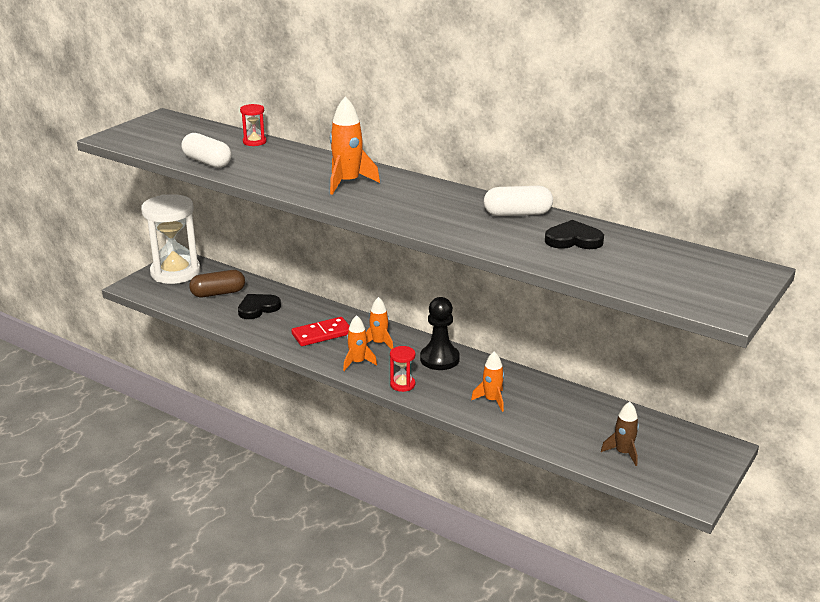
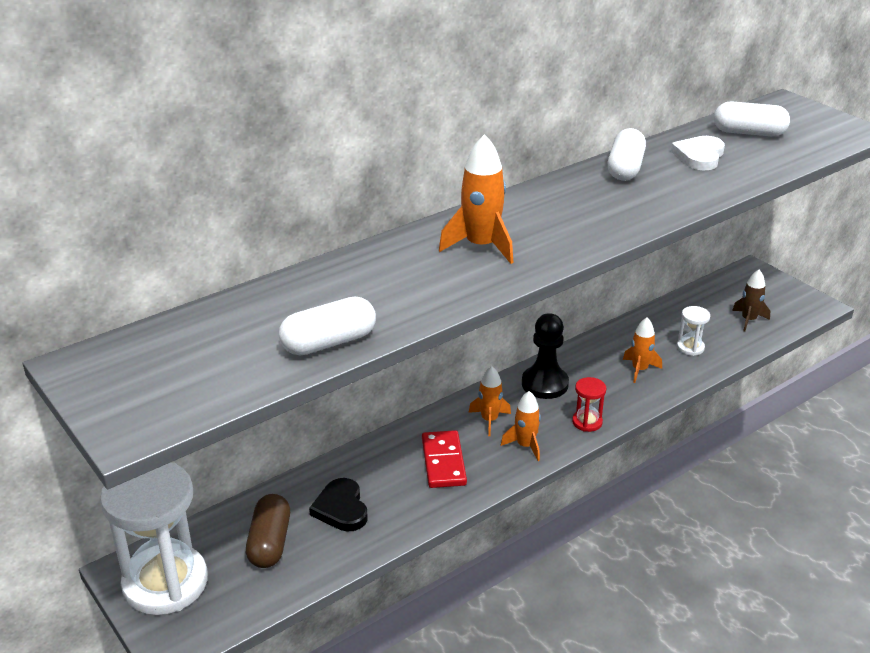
camera: 70 degrees left, 5 degrees up
red hourglass [240,104,267,146] -> none
black heart [545,220,604,249] -> white heart [671,136,725,170]
none -> white hourglass [677,306,710,356]
none -> white capsule [714,102,790,136]

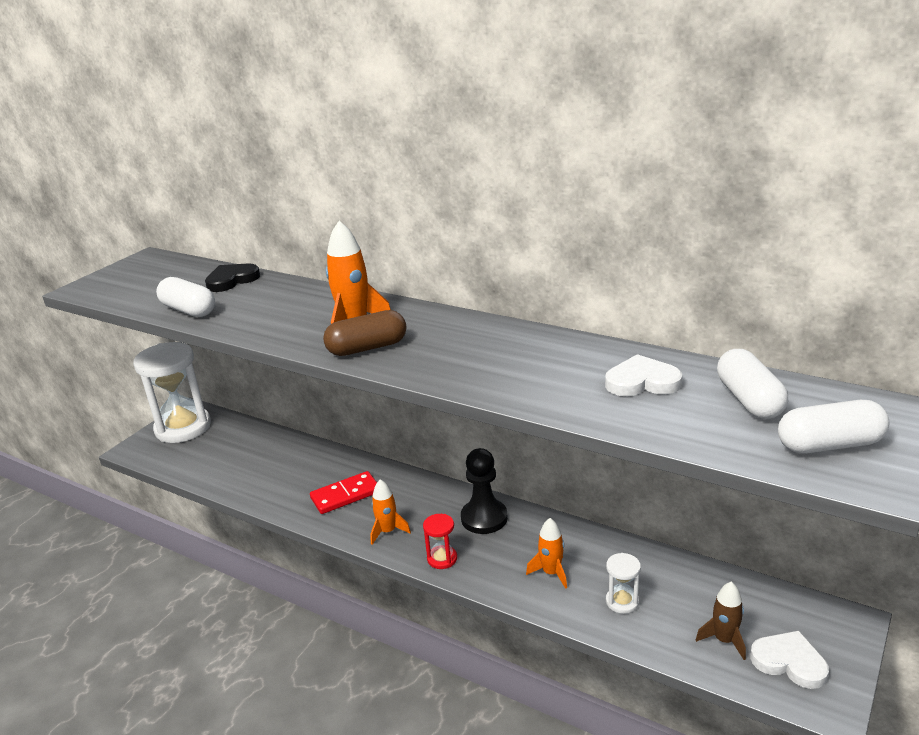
camera: 70 degrees right, 5 degrees down
brown capsule [246,494,290,568] -> brown capsule moved to [323,310,406,356]
black heart [309,478,368,532] -> black heart moved to [205,263,260,292]
orange rocket [468,366,511,436] -> none
white capsule [608,128,646,180] -> white capsule moved to [778,400,890,454]
none -> white heart [750,631,829,689]

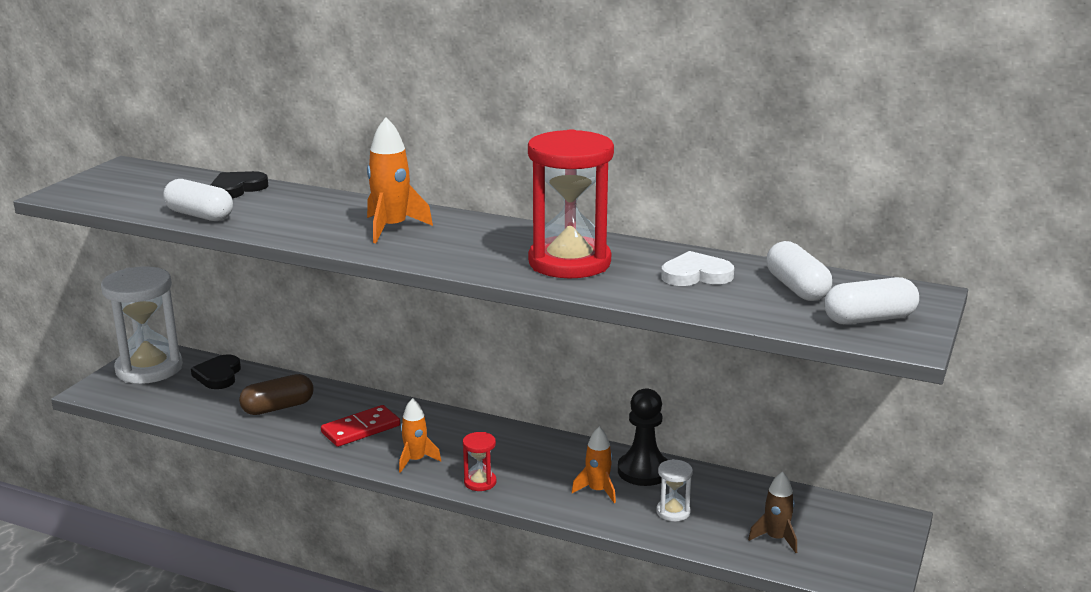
camera: 10 degrees left, 5 degrees down
brown capsule [323,310,406,356] -> brown capsule moved to [239,374,314,415]
black pawn [461,448,508,534] -> black pawn moved to [618,388,667,486]
white heart [750,631,829,689] -> none
none -> black heart [191,354,241,389]
none -> red hourglass [528,130,614,278]

